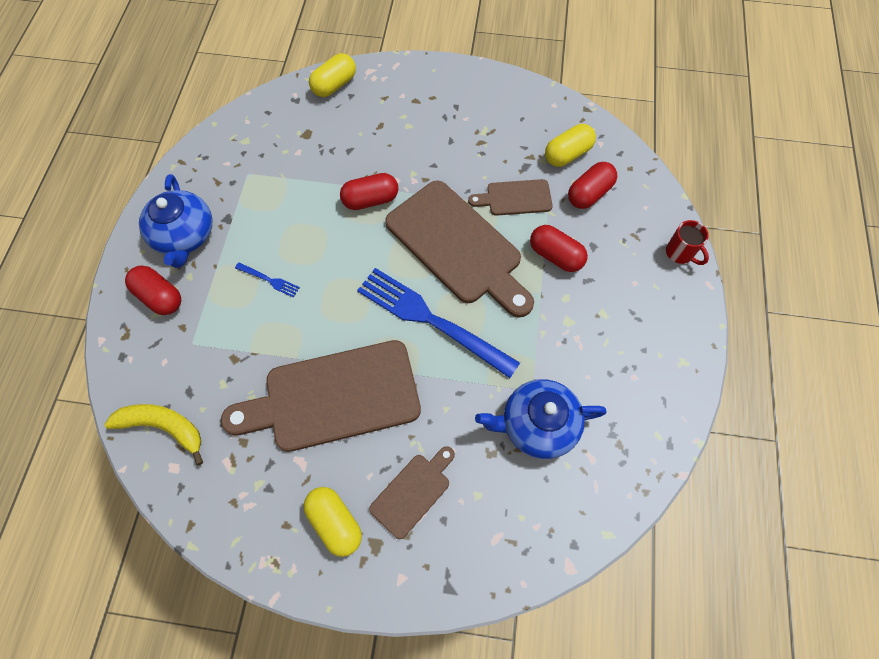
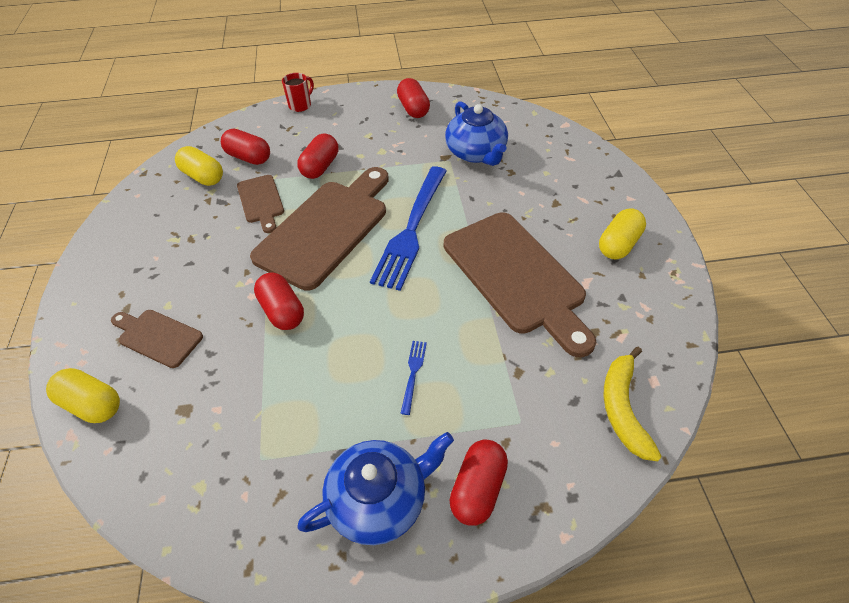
camera: 105 degrees left, 15 degrees down
brown cutting board [369,446,455,539] -> brown cutting board moved to [111,310,203,368]
none -> red capsule [397,78,430,118]

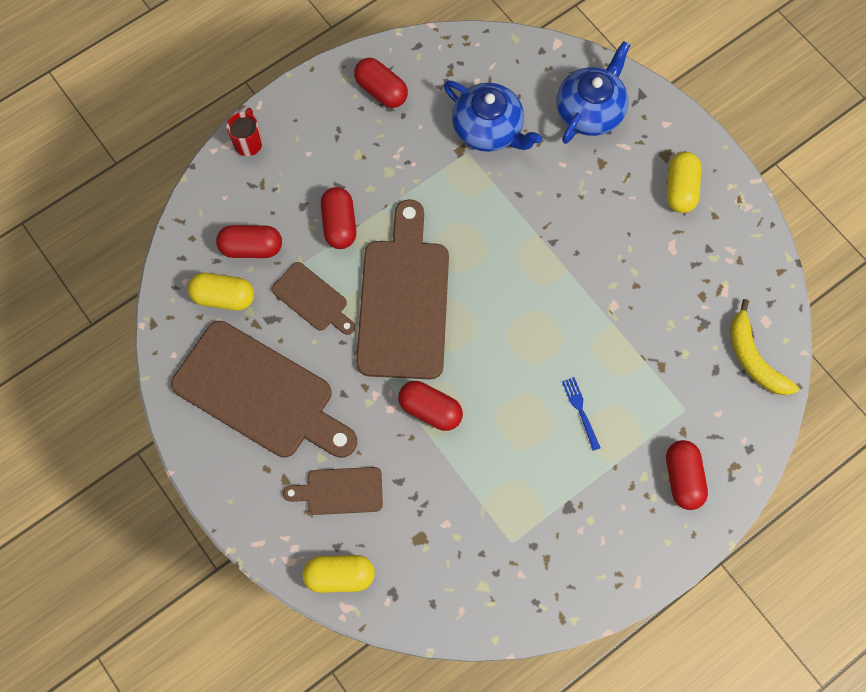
camera: 30 degrees left, 20 degrees up
blue teapot [297,432,454,545] -> blue teapot moved to [556,41,630,144]
blue fork [370,166,447,291] -> none
brown cutting board [444,212,596,357] -> brown cutting board moved to [171,321,357,458]

